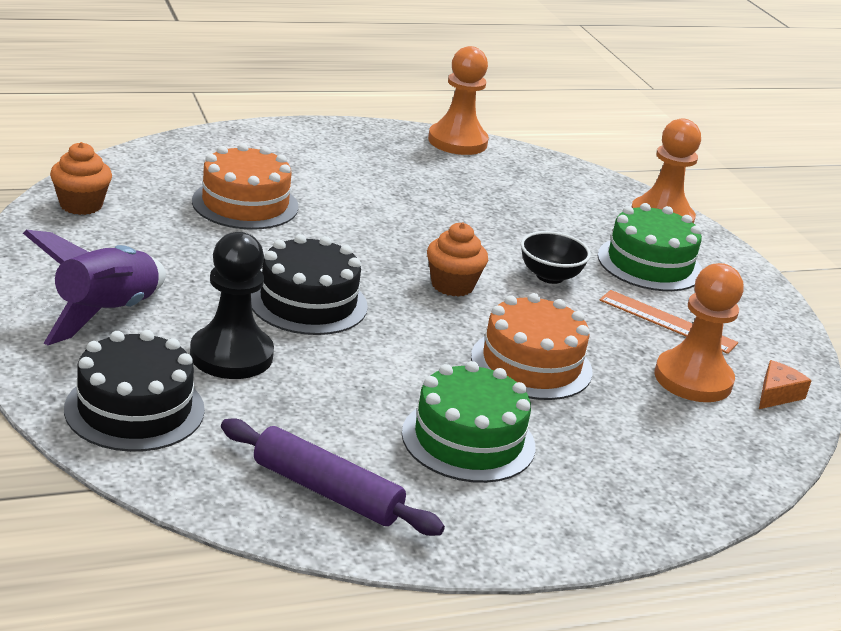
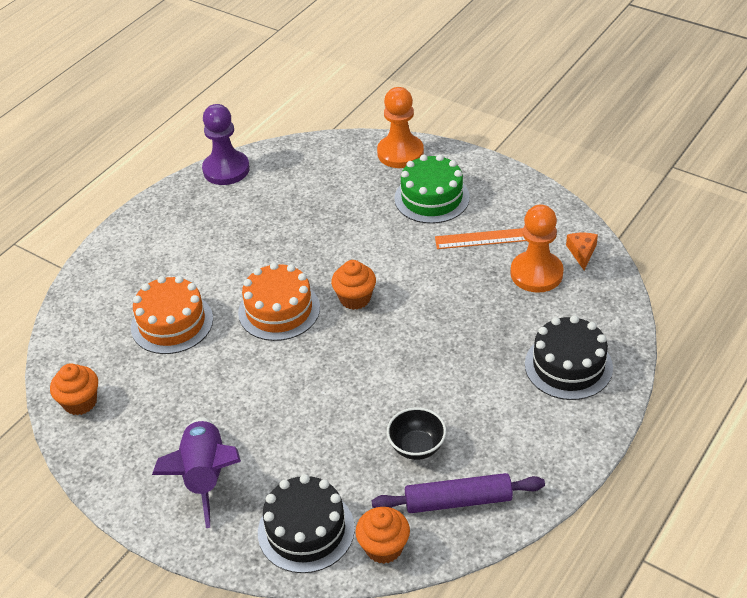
camera: 30 degrees left, 15 degrees up
black pawn [190,232,274,379] -> none
black cake [251,234,368,335] -> black cake moved to [525,315,613,400]
green cake [402,361,535,483] -> none
orange pawn [428,46,489,155] -> purple pawn [202,104,250,185]
orange cake [471,293,593,400] -> orange cake moved to [238,262,320,341]
black bowl [521,231,591,284] -> black bowl moved to [387,407,446,460]
none -> orange cupcake [355,507,410,564]

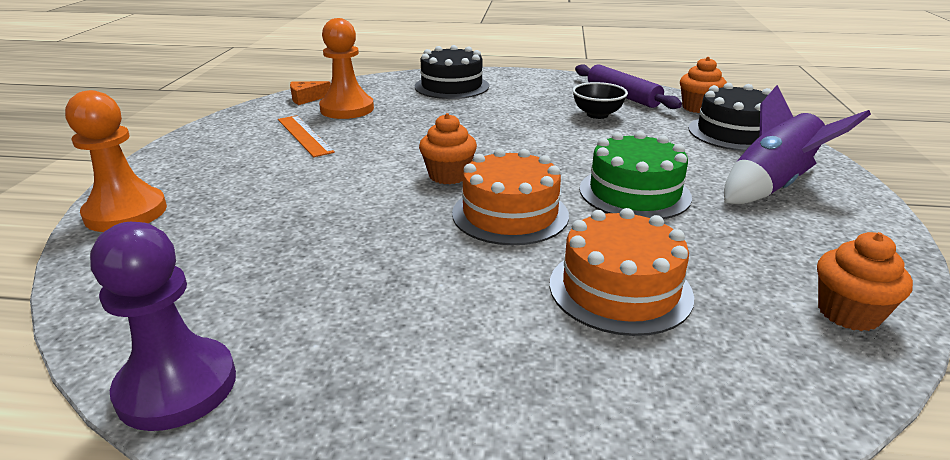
camera: 120 degrees left, 15 degrees down
green cake [394,154,470,224] -> green cake moved to [580,131,692,219]

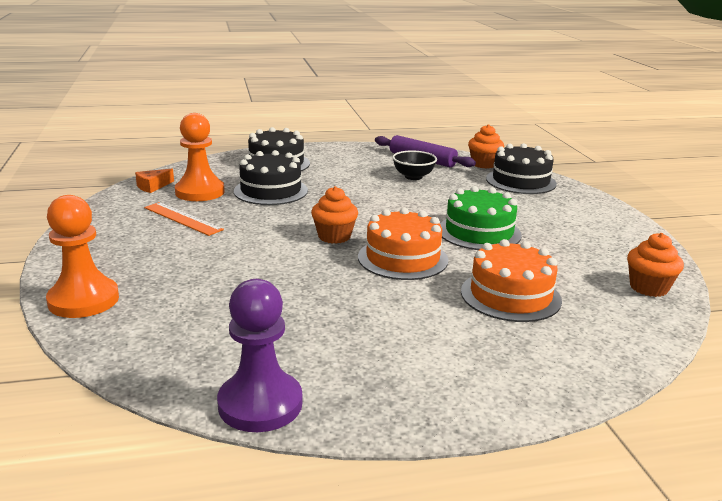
camera: 20 degrees left, 5 degrees down
purple rocket [724,85,871,204] -> none
none -> black cake [234,150,308,205]

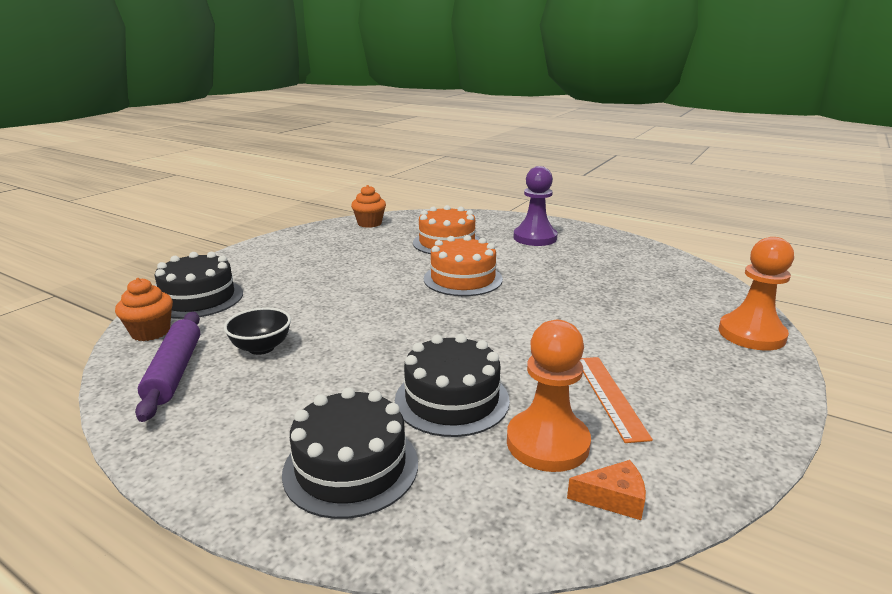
camera: 135 degrees left, 0 degrees up
purple pawn [217,279,302,432] -> purple pawn moved to [513,166,558,246]
orange cupcake [311,186,358,244] -> none
green cake [440,186,522,250] -> none

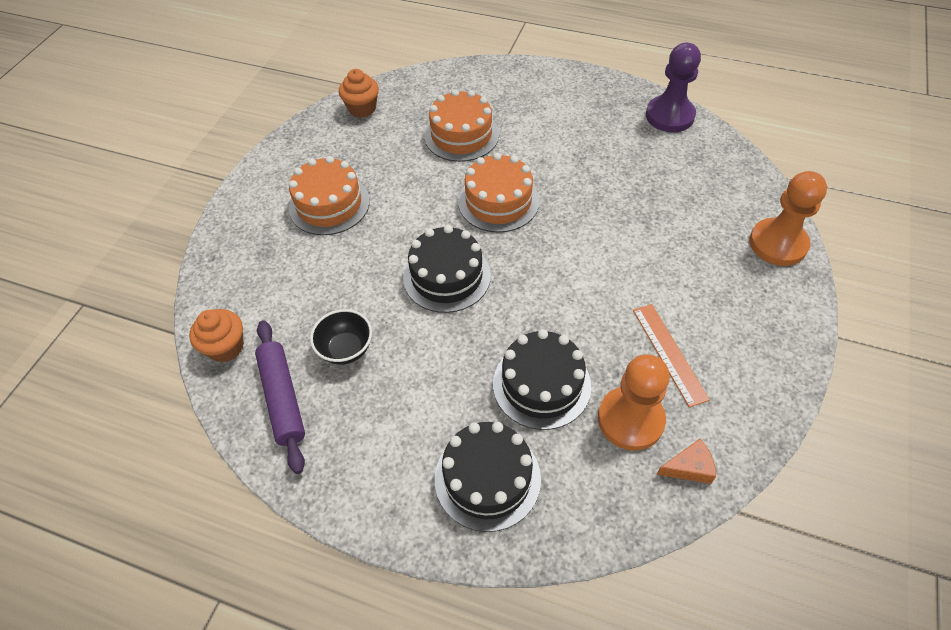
camera: 10 degrees left, 30 degrees up
black cake [154,252,243,319] -> black cake moved to [403,225,491,313]
purple pawn [513,166,558,246] -> purple pawn moved to [646,43,701,132]
none -> orange cake [289,156,370,235]

